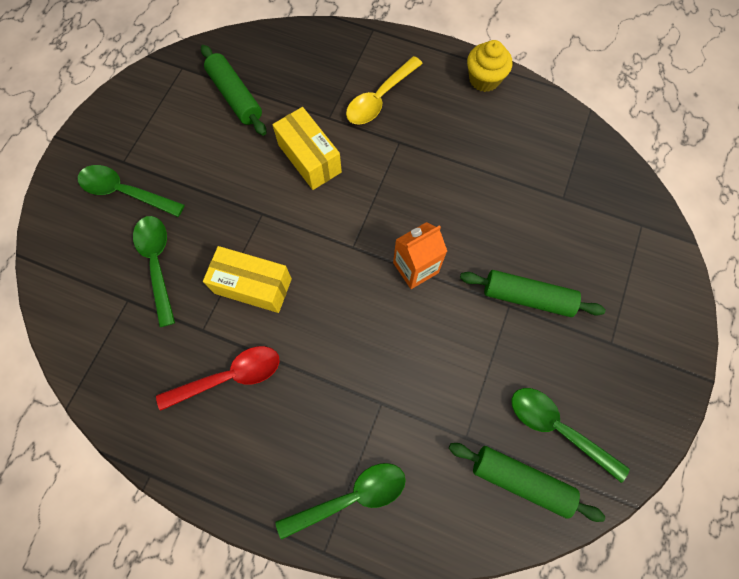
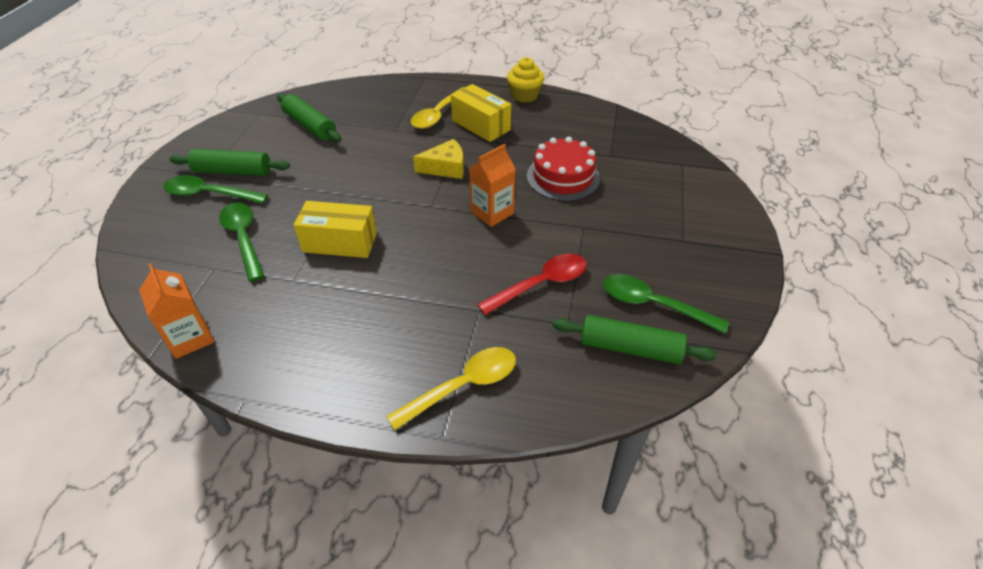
camera: 10 degrees left, 25 degrees down
red spoon [156,346,280,411] -> red spoon moved to [477,254,587,315]
yellow box [272,107,342,190] -> yellow box moved to [451,84,511,142]
green spoon [275,463,406,540] -> yellow spoon [386,347,516,430]
green rolling pin [460,270,606,317] -> green rolling pin moved to [170,149,290,176]
none -> orange carton [139,263,214,359]
none -> yellow cheese [413,139,464,179]
none -> red cake [527,137,600,201]

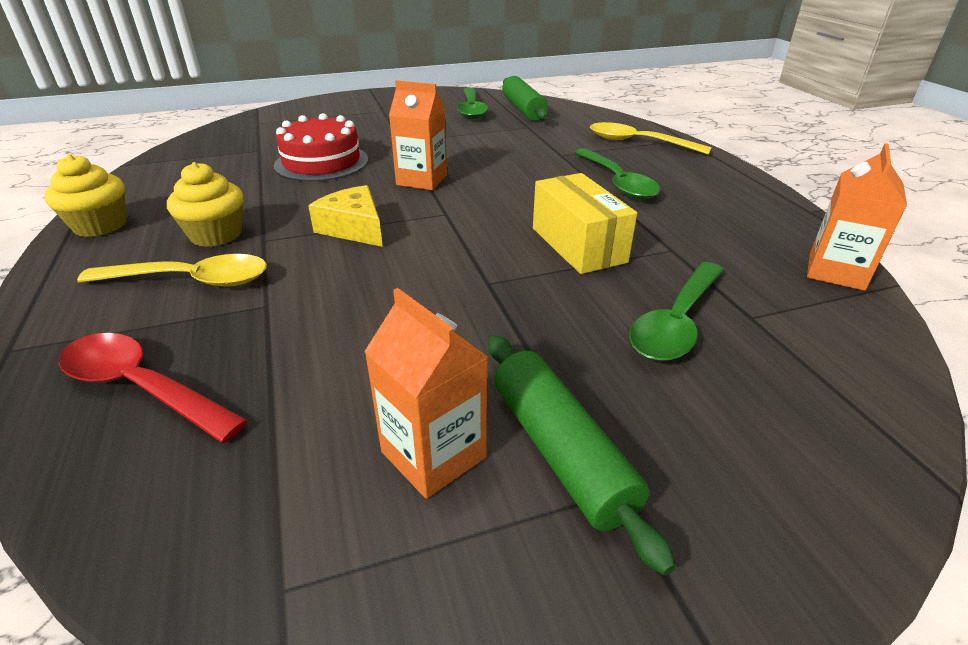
camera: 120 degrees left, 10 degrees down
green spoon [163,175,268,204] -> green spoon moved to [574,148,660,199]
green rolling pin [277,93,341,142] -> none
yellow box [451,84,511,142] -> yellow cupcake [167,162,243,247]
red spoon [477,254,587,315] -> red spoon moved to [58,333,248,443]
none -> orange carton [364,288,488,499]

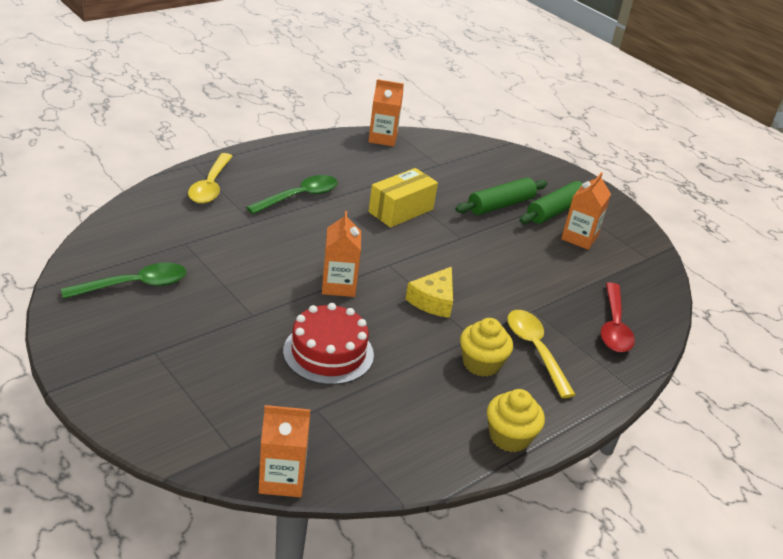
camera: 115 degrees left, 0 degrees up
green rolling pin [502,76,549,121] -> green rolling pin moved to [455,177,548,215]
green spoon [629,262,724,361] -> none
none -> orange carton [259,405,310,497]

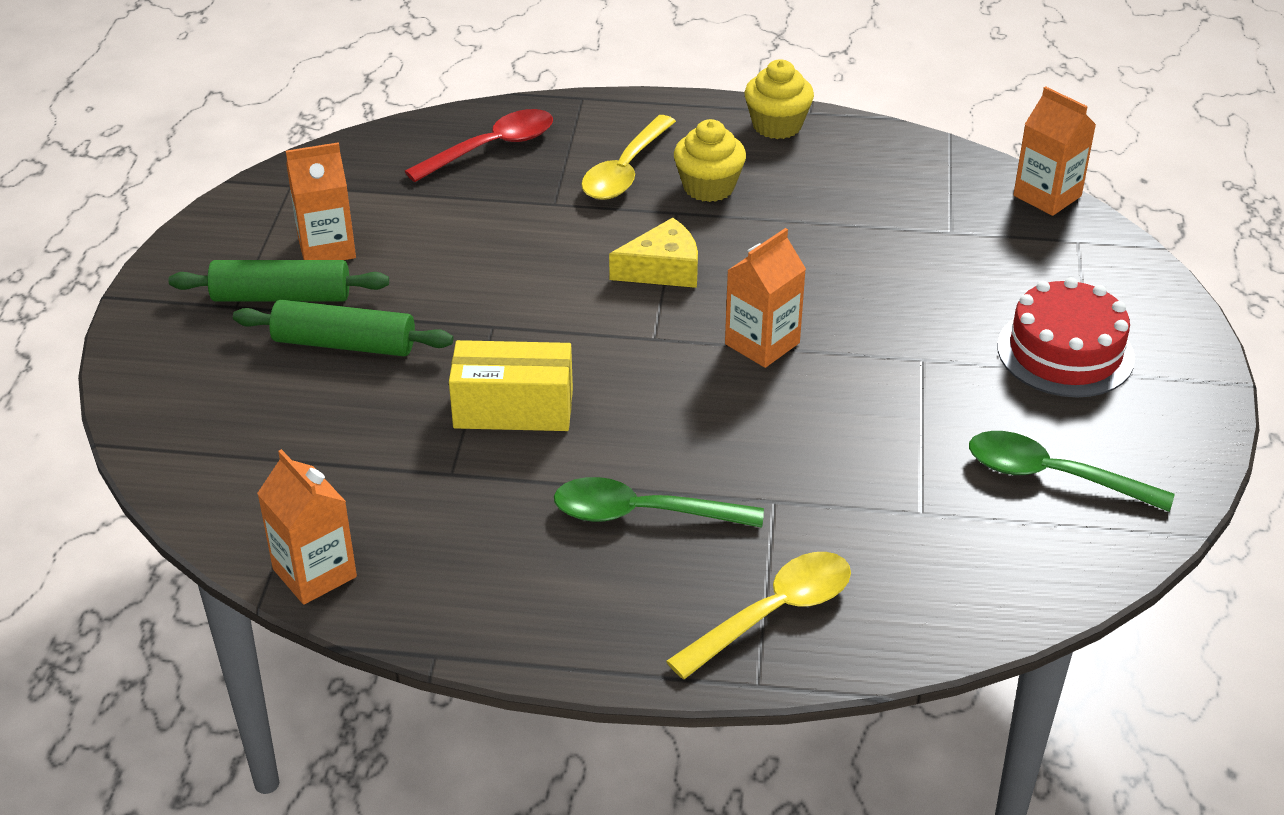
camera: 130 degrees left, 5 degrees up
red cake [283,303,374,385] -> red cake moved to [997,277,1135,397]

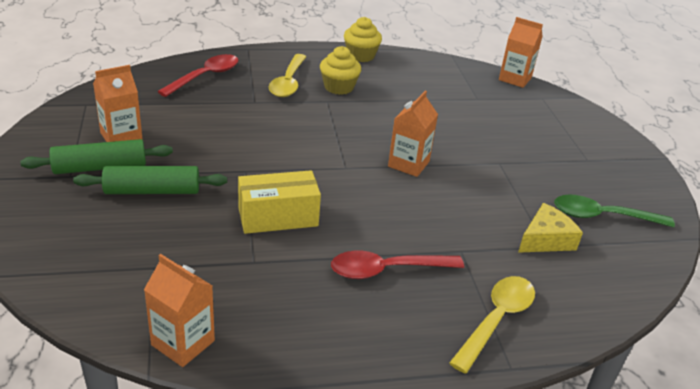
camera: 20 degrees left, 5 degrees down
green spoon [554,477,764,528] -> red spoon [331,251,464,279]
yellow cheese [609,218,698,288] -> yellow cheese moved to [518,203,583,253]
red cake [997,277,1135,397] -> none

